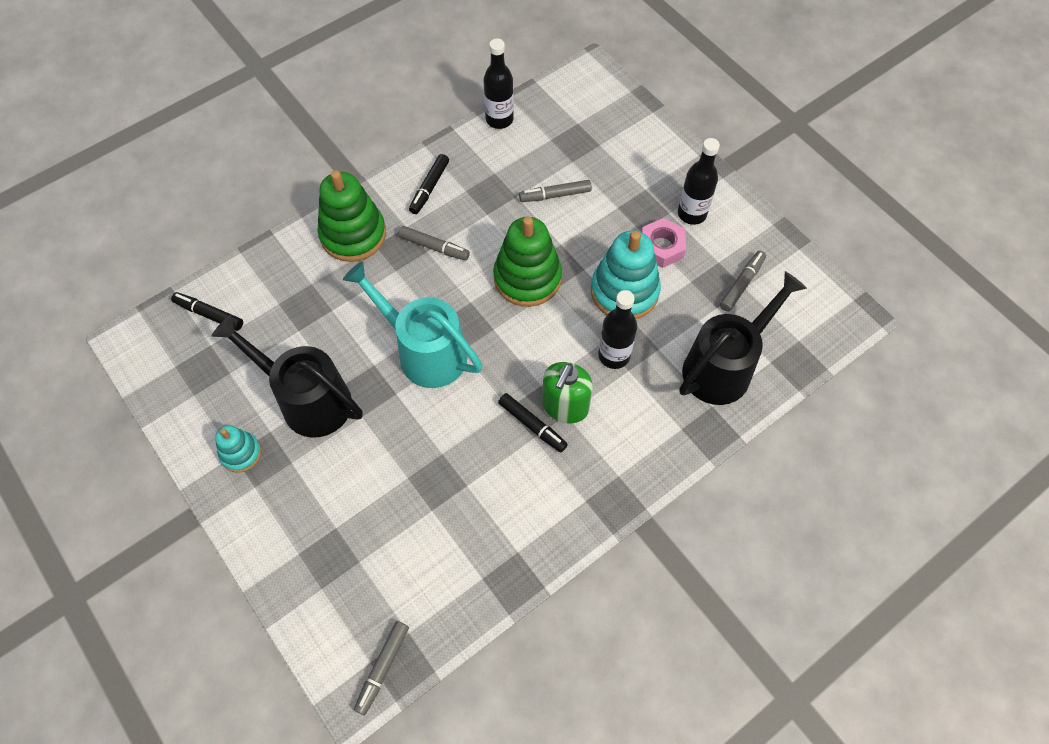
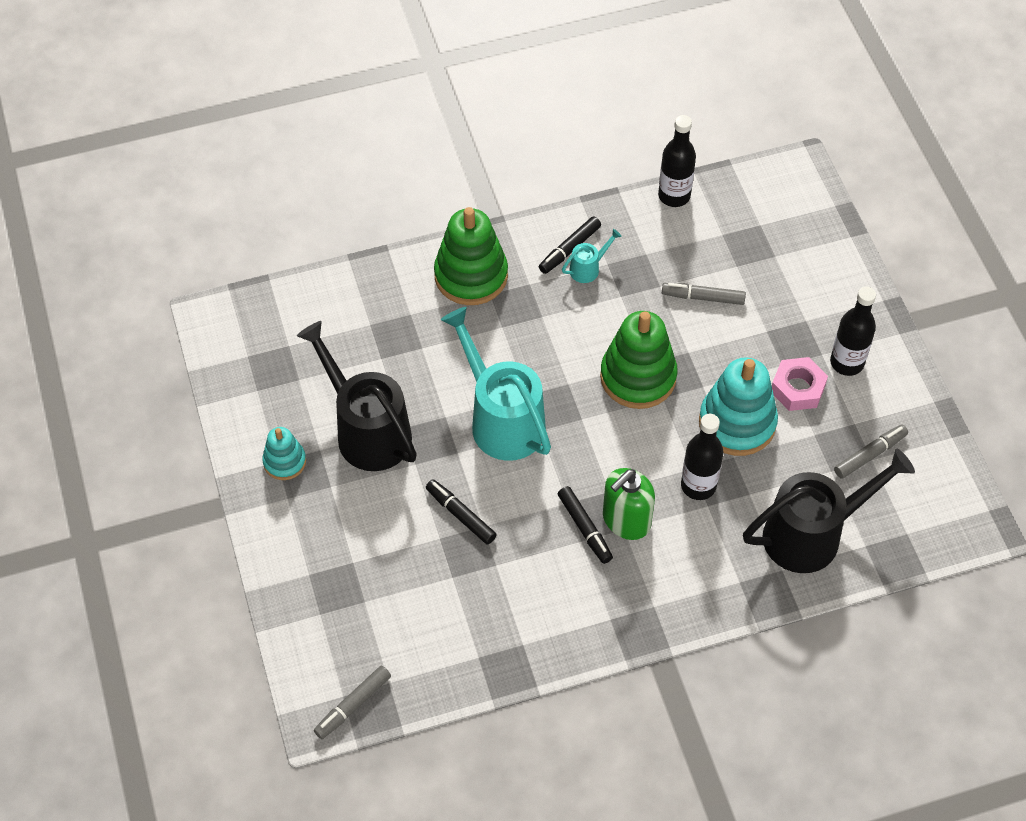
camera: 20 degrees right, 5 degrees down
black marker [171,292,243,331] -> black marker moved to [426,479,497,544]
grey marker [398,226,470,261] -> none
none -> turquoise watering can [562,229,622,283]

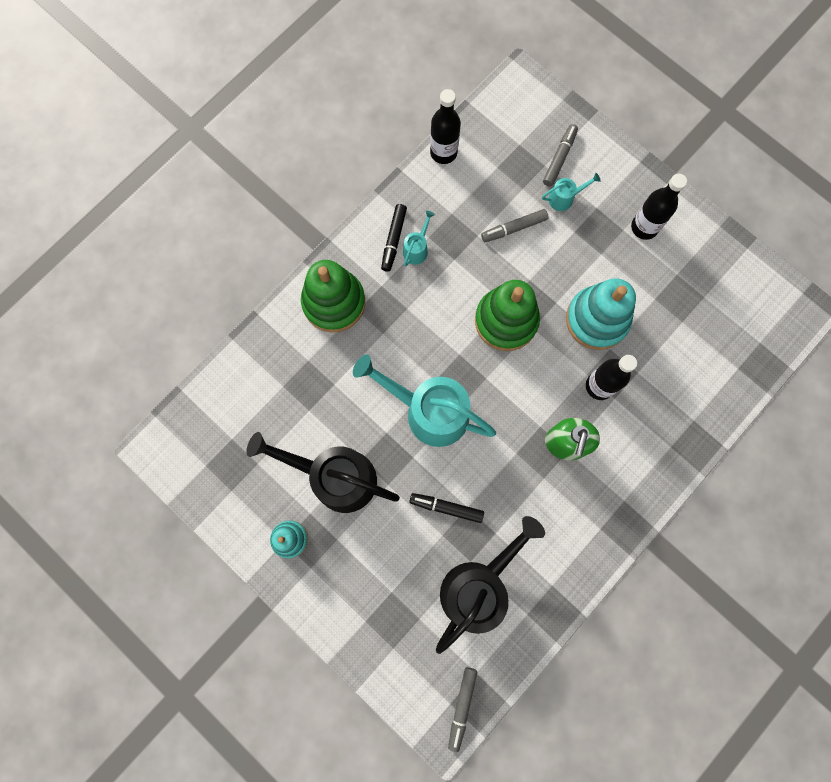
camera: 30 degrees left, 20 degrees up
black marker [558,486,613,564] -> none
black watering can [743,449,915,573] -> black watering can moved to [436,516,545,654]
pink nut [772,357,828,411] -> none
grey marker [834,425,908,479] -> grey marker moved to [543,124,578,187]
none -> turquoise watering can [542,173,601,211]

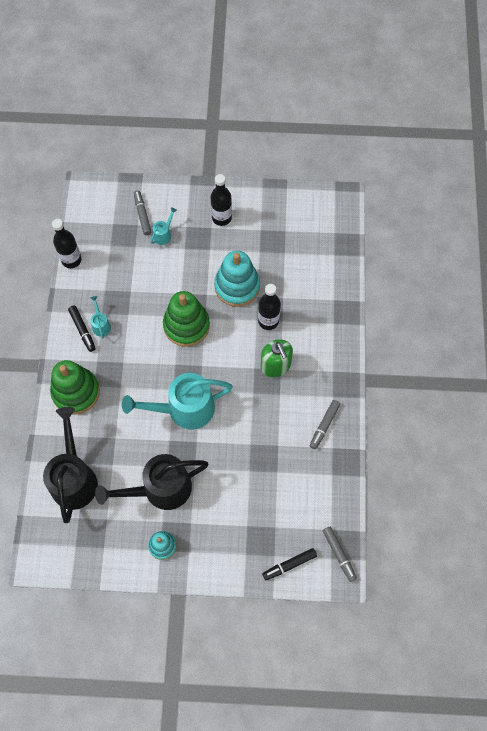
camera: 40 degrees left, 10 degrees down
black marker [409,493,484,523] -> black marker moved to [262,548,317,580]
black watering can [436,516,545,654] -> black watering can moved to [43,407,98,523]
grey marker [481,209,549,242] -> grey marker moved to [310,400,340,449]

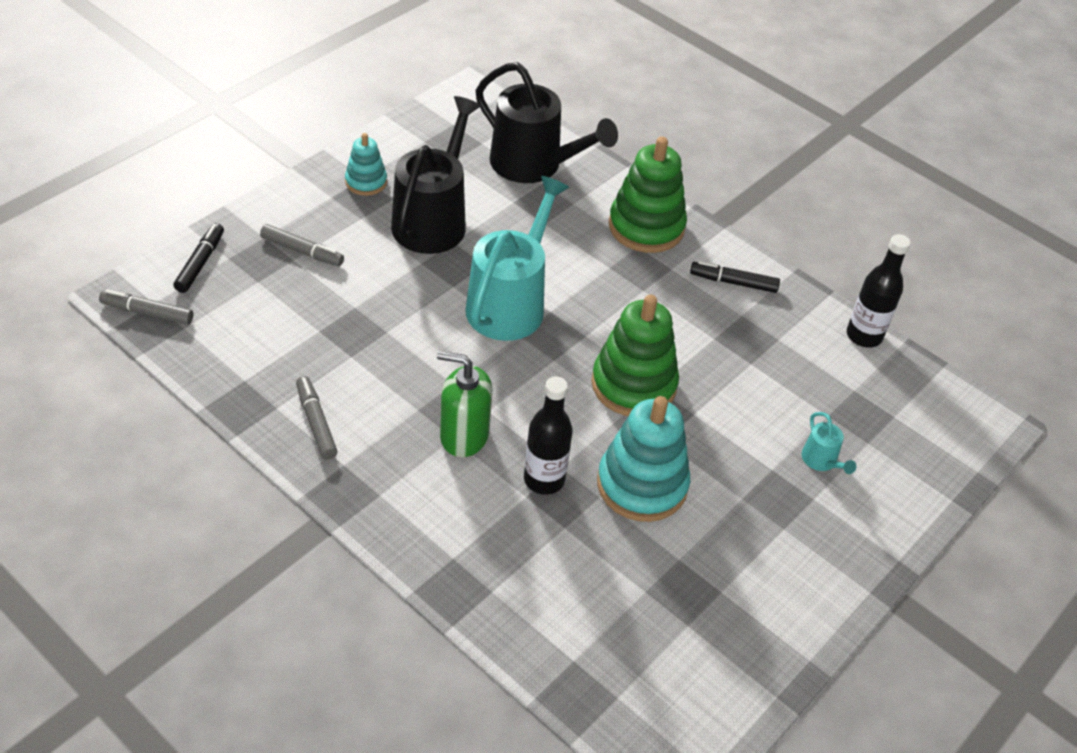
camera: 125 degrees right, 20 degrees down
turquoise watering can [90,296,111,339] -> none
grey marker [134,190,152,235] -> grey marker moved to [260,224,344,266]
black bottle [211,174,232,226] -> none

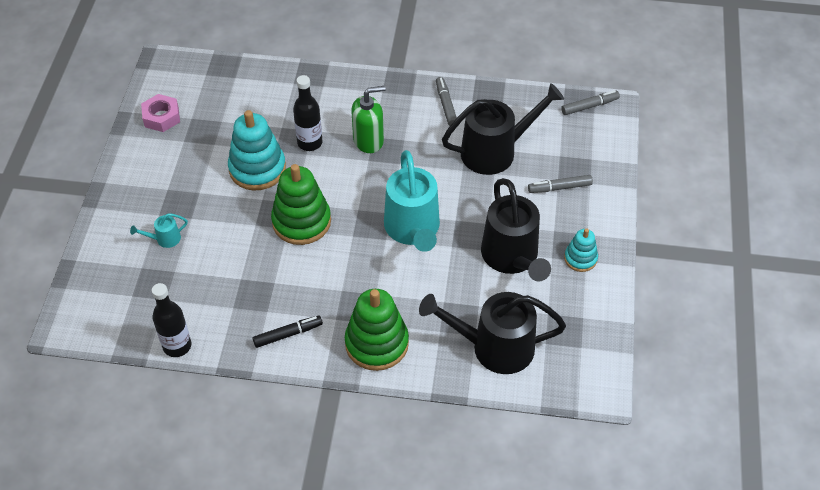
camera: 150 degrees right, 5 degrees up
black marker [173,223,224,293] -> none
grey marker [296,376,338,460] -> grey marker turned 135 degrees counterclockwise [436,77,457,126]
turquoise watering can [802,412,856,474] -> turquoise watering can turned 60 degrees counterclockwise [130,213,188,248]
none -> pink nut [141,94,180,132]
none -> black watering can [442,83,564,175]

